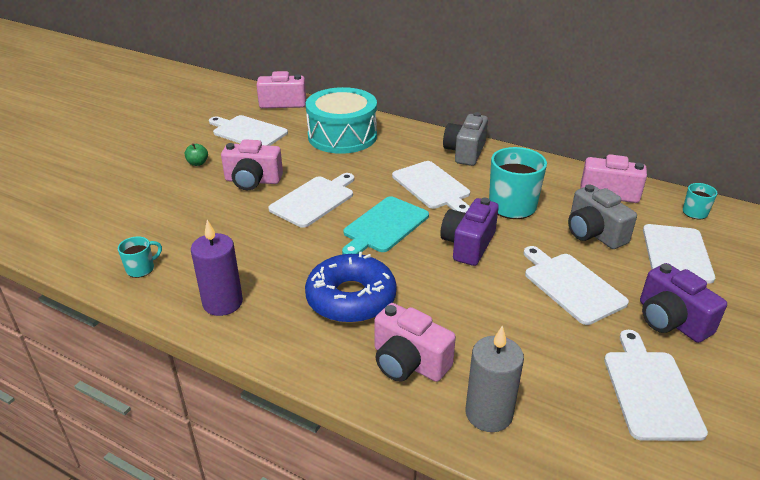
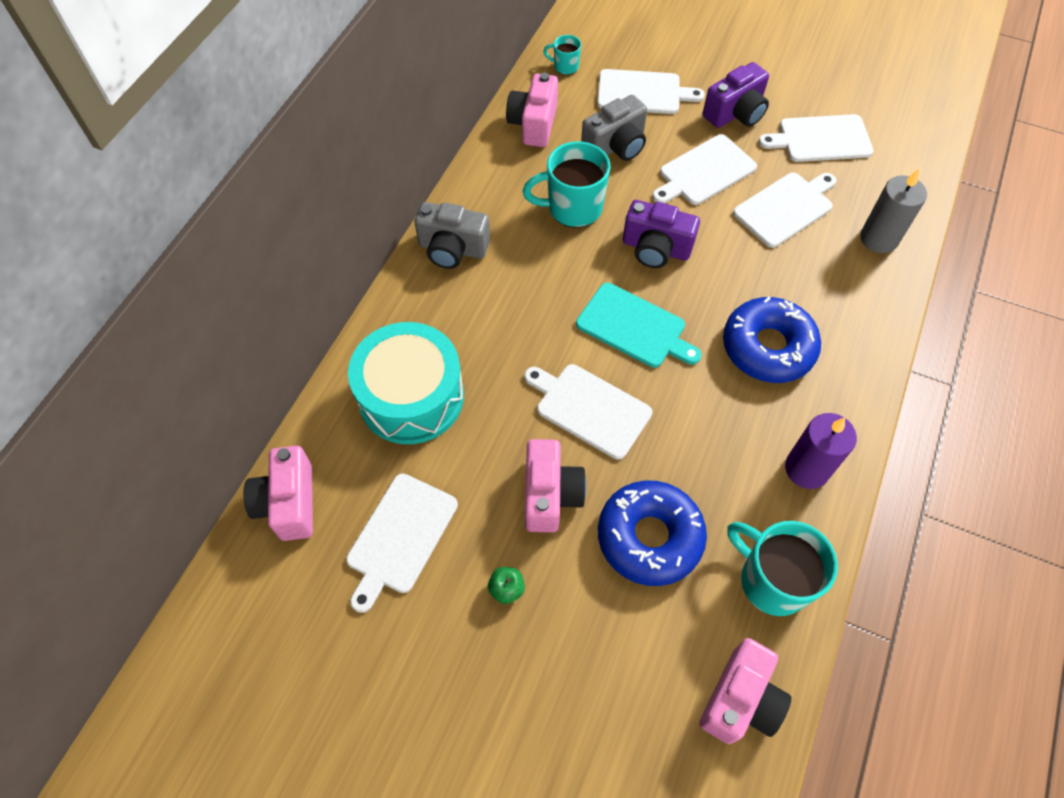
camera: 95 degrees left, 25 degrees up
turquoise mug [118,236,162,278] -> turquoise mug [727,521,838,616], size x1.99
pink camera [374,303,456,382] -> pink camera moved to [699,638,791,744]
white cutting board [392,161,470,213] -> white cutting board moved to [733,173,836,248]
none -> blue donut [598,481,707,586]

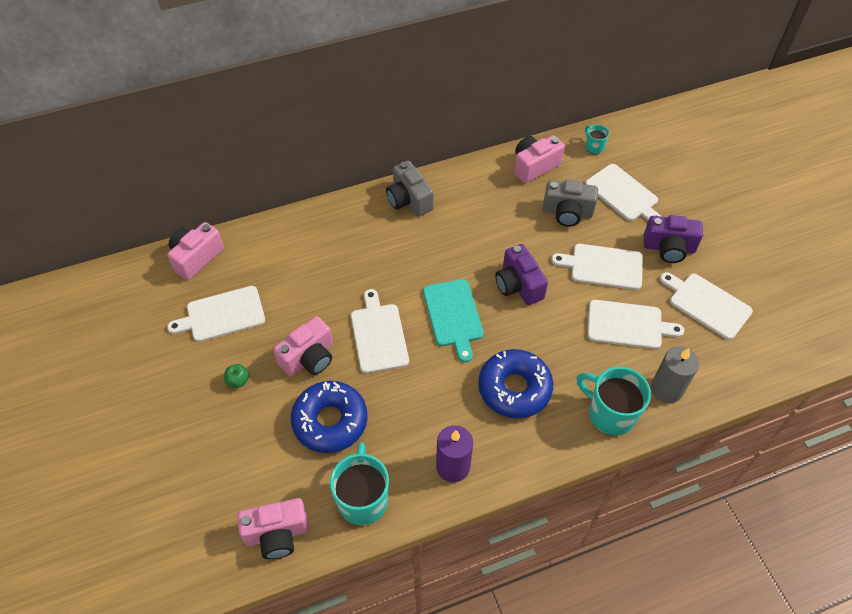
camera: 45 degrees right, 5 degrees down
turquoise drum [348,322,464,444] -> none
turquoise mug [523,141,611,228] -> turquoise mug moved to [576,367,651,436]

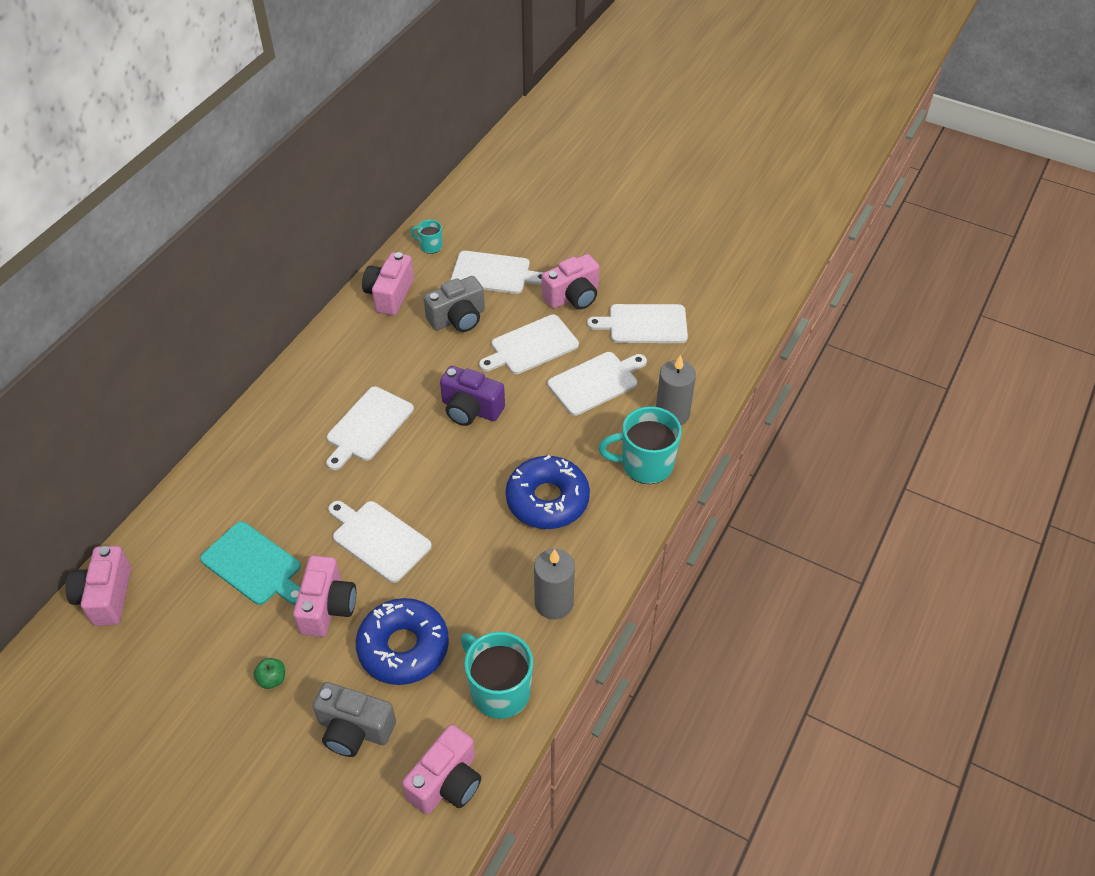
camera: 40 degrees left, 5 degrees down
white cutting board [167,286,265,342] -> white cutting board moved to [326,387,414,470]
grey camera [386,161,434,217] -> grey camera moved to [313,682,396,757]
turquoise cutting board [423,279,484,362] -> turquoise cutting board moved to [200,521,301,605]
purple candle [436,425,473,482] -> grey candle [534,549,575,619]
purple camera [644,215,703,263] -> pink camera [542,254,600,309]

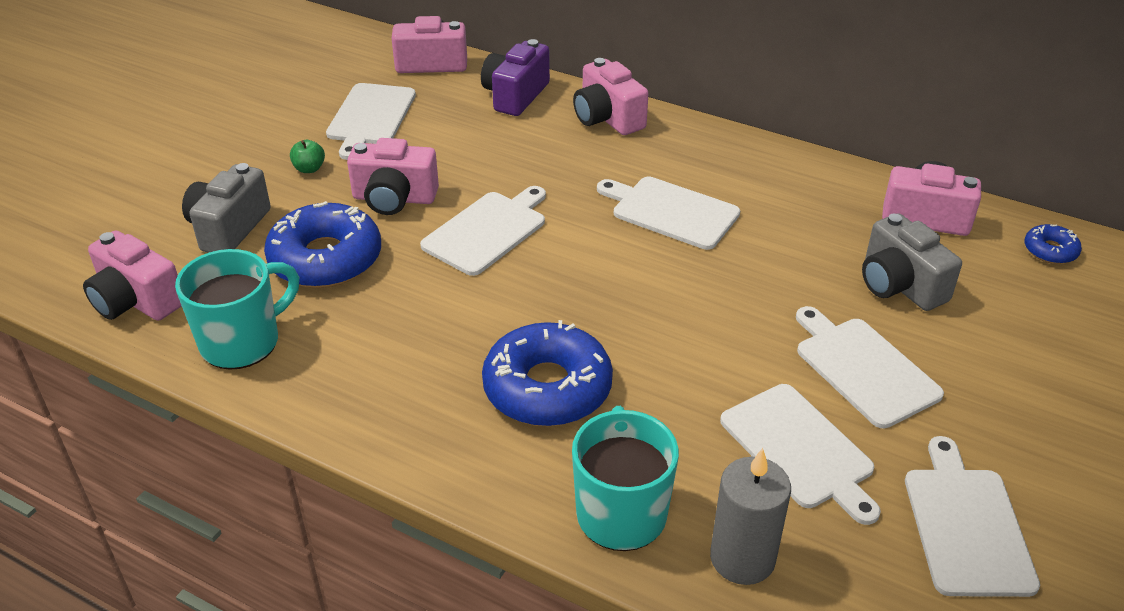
camera: 90 degrees right, 10 degrees down
turquoise cutting board [200,521,301,605] -> none
turquoise mug [410,220,442,254] -> blue donut [1024,224,1082,264]
purple camera [440,366,505,426] -> purple camera moved to [481,39,550,116]
white cutting board [450,251,544,294] -> white cutting board moved to [326,83,416,160]
grey candle [534,549,575,619] -> none
pink camera [542,254,600,309] -> pink camera moved to [573,58,649,135]

